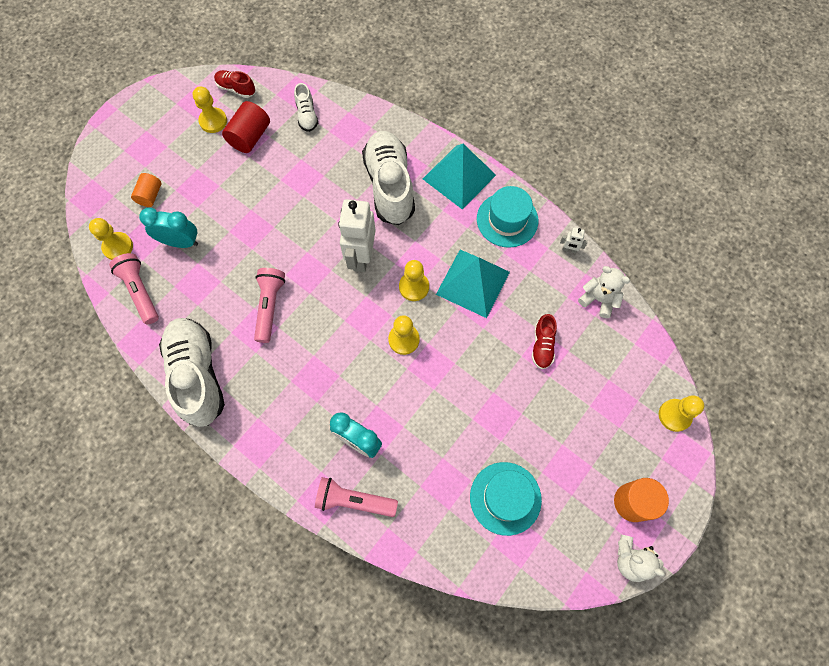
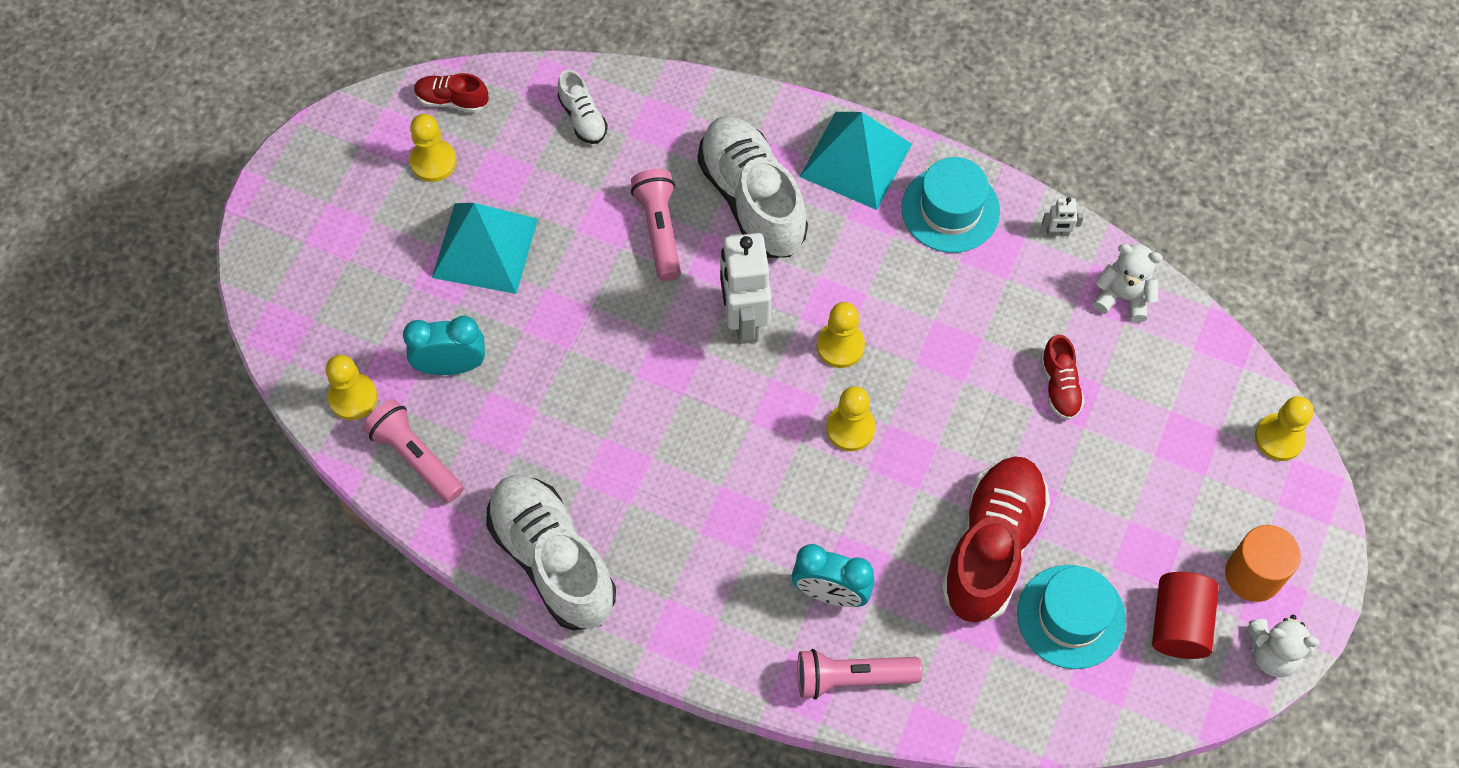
camera: 15 degrees left, 5 degrees down
orange cylinder [131,173,162,207] -> none
red cylinder [222,101,270,153] -> red cylinder moved to [1152,572,1219,659]
pink flashlight [254,268,285,343] -> pink flashlight moved to [631,169,681,281]
turquoise pyramid [436,250,510,318] -> turquoise pyramid moved to [432,203,538,294]
none -> red shoe [941,456,1050,623]

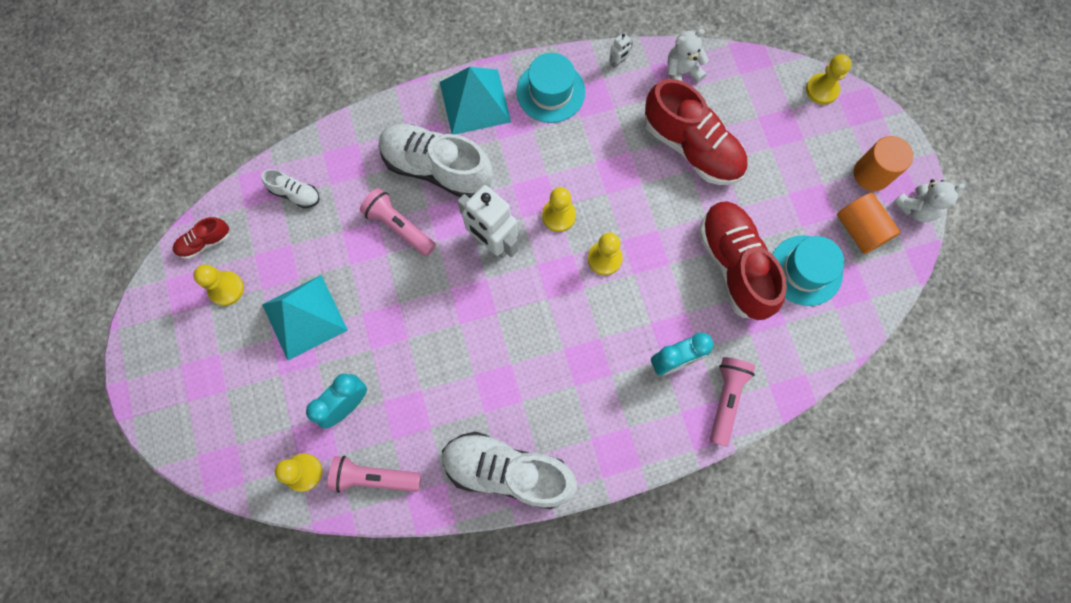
camera: 40 degrees left, 10 degrees up
pink flashlight [797,649,922,700] -> pink flashlight turned 150 degrees clockwise [710,357,755,447]
red shoe [1041,335,1085,420] -> red shoe [644,79,747,185], size x2.14
red cylinder [1152,572,1219,659] -> orange cylinder [837,193,901,254]

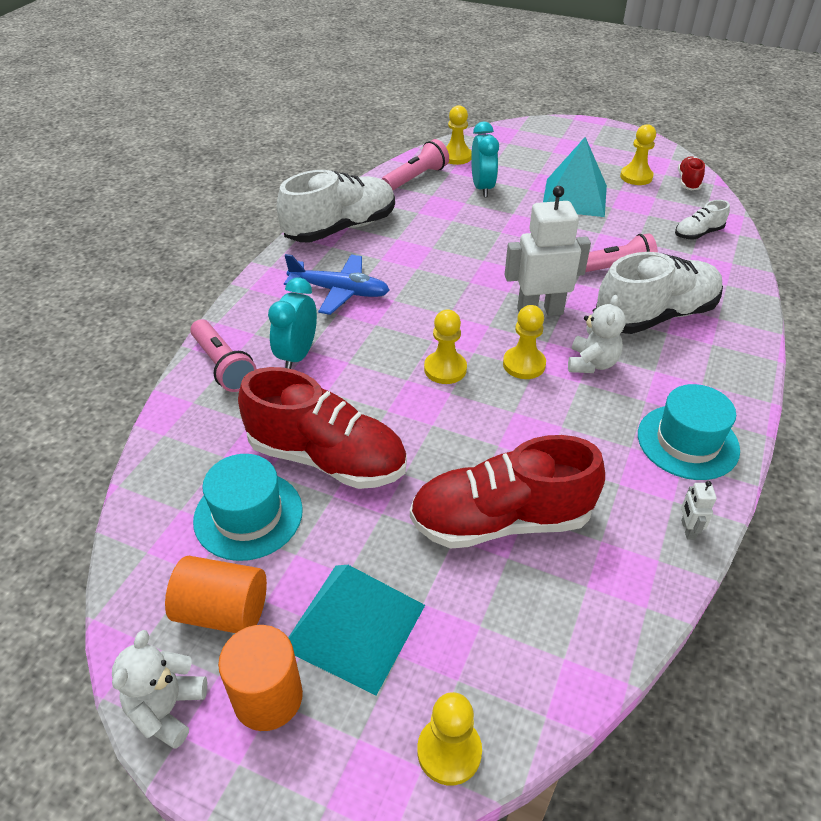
camera: 130 degrees right, 30 degrees down
turquoise pyramid [440,67,511,134] -> turquoise pyramid moved to [288,565,425,695]
white teddy bear [668,29,709,83] -> white teddy bear moved to [568,295,626,373]
none -> blue plane [284,254,390,315]

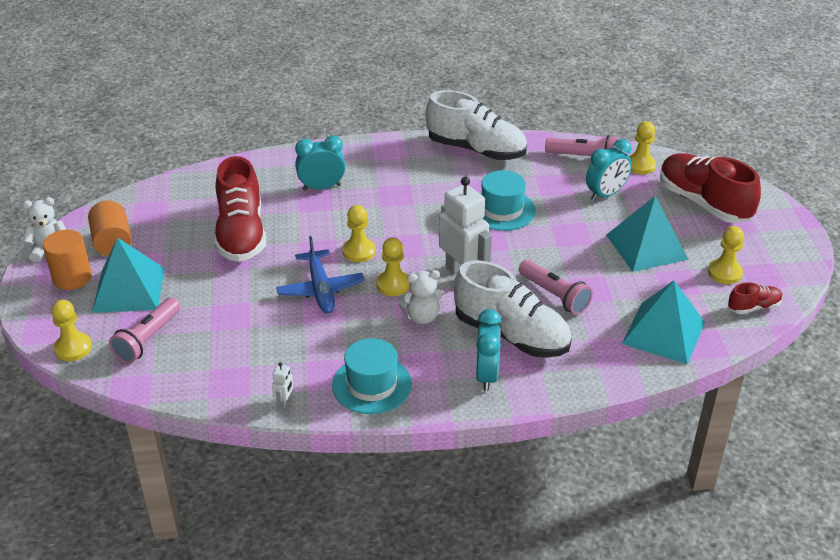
camera: 60 degrees right, 5 degrees down
pink flashlight [190,320,257,392] -> pink flashlight moved to [109,297,181,363]
turquoise hat [193,454,303,561] -> turquoise hat moved to [480,170,536,231]
blue plane [284,254,390,315] -> blue plane moved to [276,236,365,313]
red shoe [410,435,605,549] -> red shoe moved to [660,153,761,223]
white shoe [675,200,730,240] -> turquoise pyramid [622,280,705,364]
white robot [681,481,717,539] -> white robot turned 135 degrees clockwise [272,362,293,409]
none -> turquoise clock [476,309,501,391]

